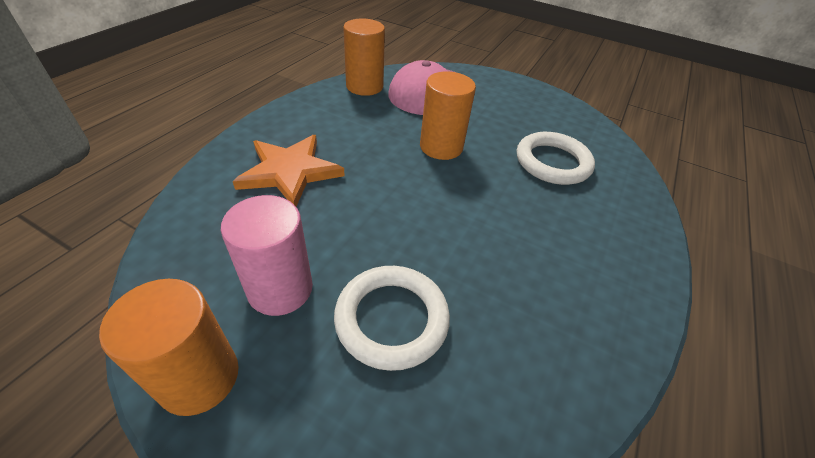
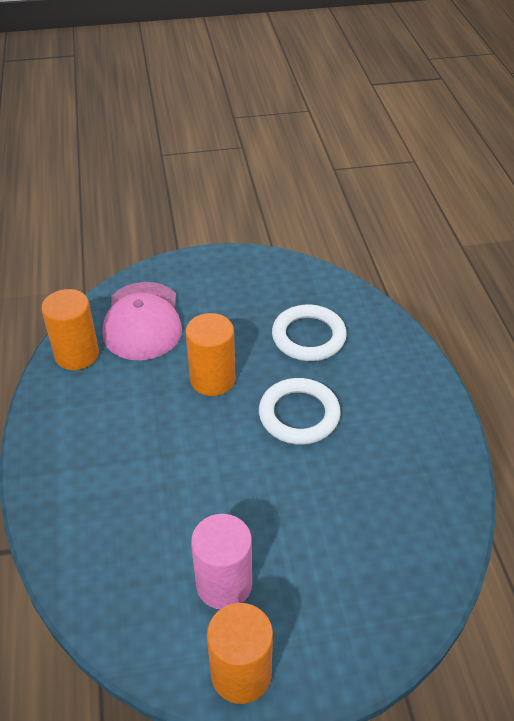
camera: 35 degrees left, 0 degrees up
orange star [233,135,345,206] -> none
white ring [334,266,450,371] -> white ring moved to [259,378,341,445]

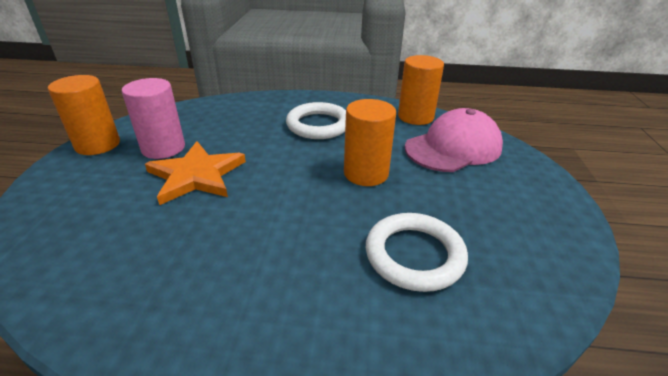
camera: 105 degrees right, 10 degrees down
pink cap [102,282,182,360] -> pink cap turned 135 degrees clockwise [405,108,503,172]
white ring [259,378,341,445] -> white ring moved to [286,102,346,139]
none -> orange star [145,141,246,205]

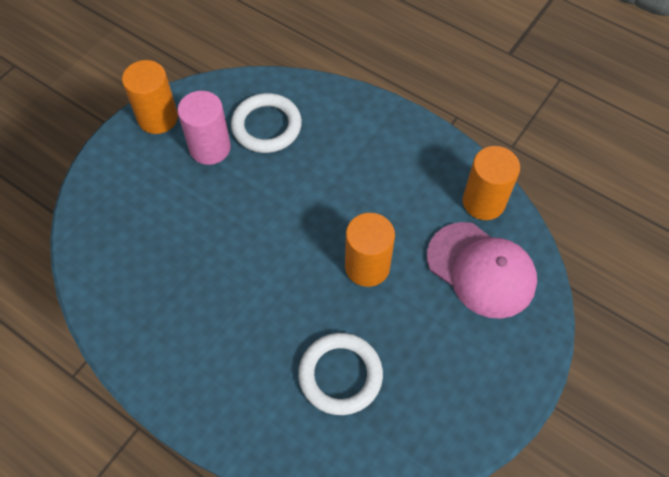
camera: 30 degrees right, 25 degrees up
orange star [145,141,246,205] -> none
white ring [286,102,346,139] -> white ring moved to [231,93,302,153]
pink cap [405,108,503,172] -> pink cap turned 45 degrees clockwise [427,222,537,319]

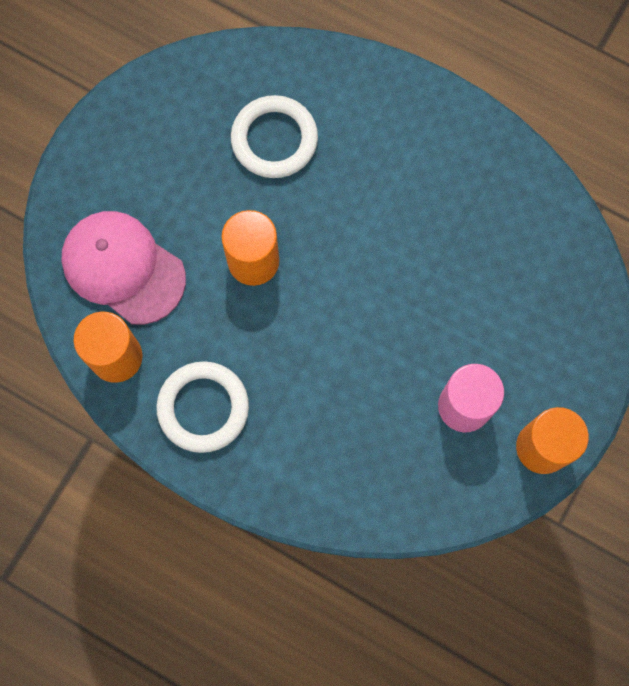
camera: 175 degrees right, 15 degrees up
white ring [231,93,302,153] -> white ring moved to [156,361,249,453]

